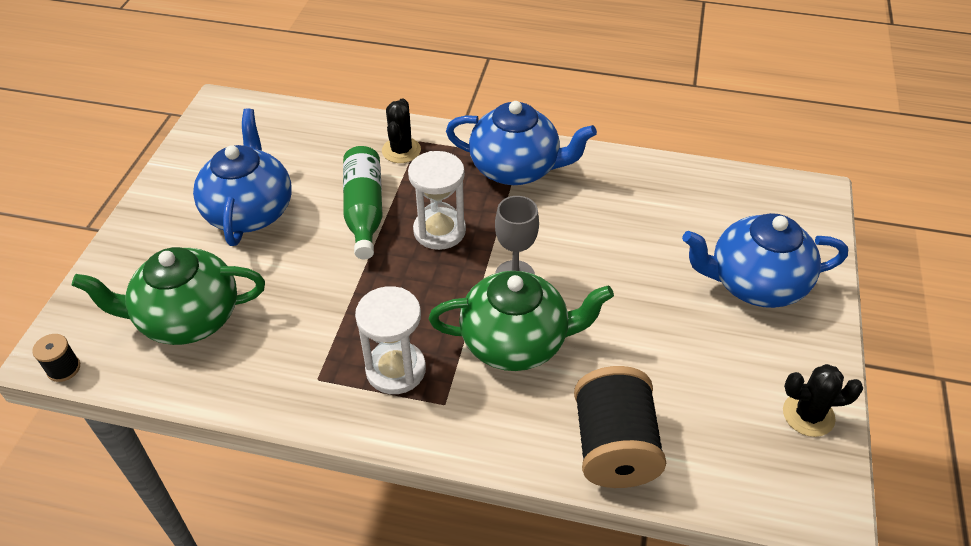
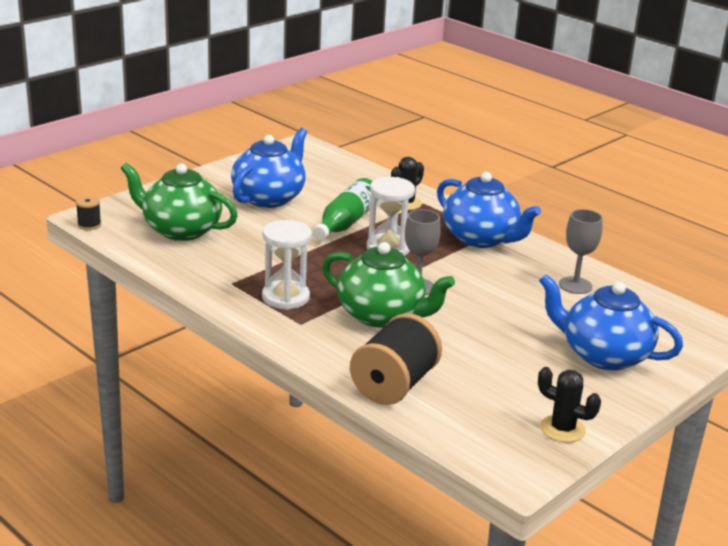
camera: 30 degrees right, 20 degrees down
none -> grey goblet [559,209,603,294]

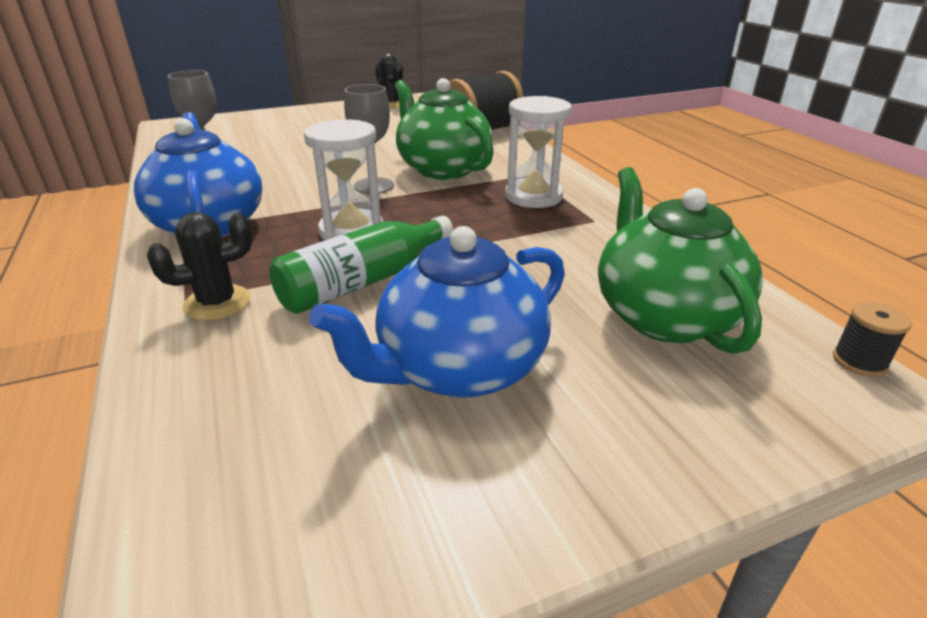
camera: 155 degrees left, 5 degrees up
green teapot [120,163,238,241] -> green teapot turned 150 degrees counterclockwise [598,167,763,354]
blue teapot [539,274,683,371] -> none

